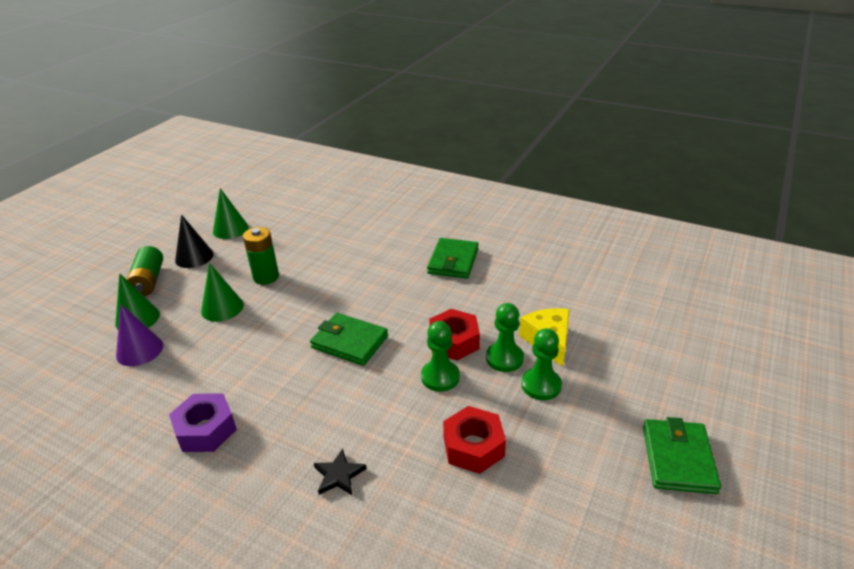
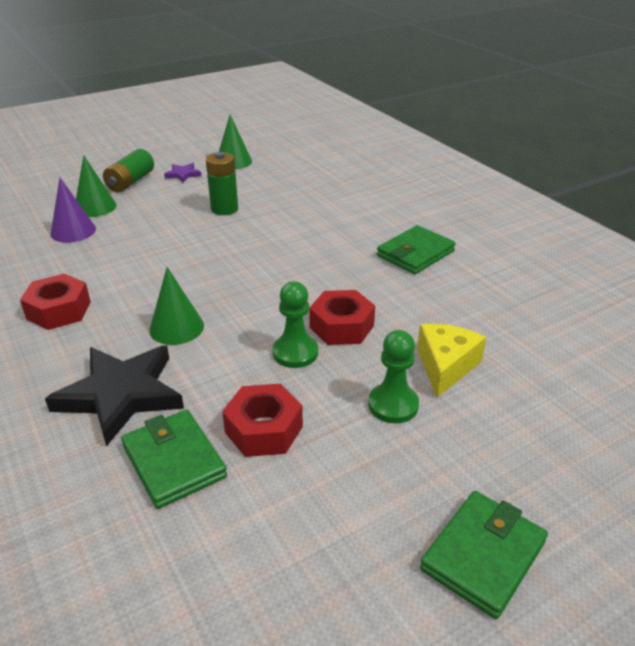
camera: 30 degrees right, 0 degrees up
purple nut [169,393,237,452] -> red nut [20,274,91,330]
black cone [175,214,214,268] -> purple star [164,163,201,183]
green cone [201,263,244,322] -> green cone moved to [149,267,204,345]
green wallet [310,313,388,366] -> green wallet moved to [121,410,227,509]
black star [314,449,367,495] -> black star [45,346,184,447], size x2.24
green pawn [486,303,524,372] -> none

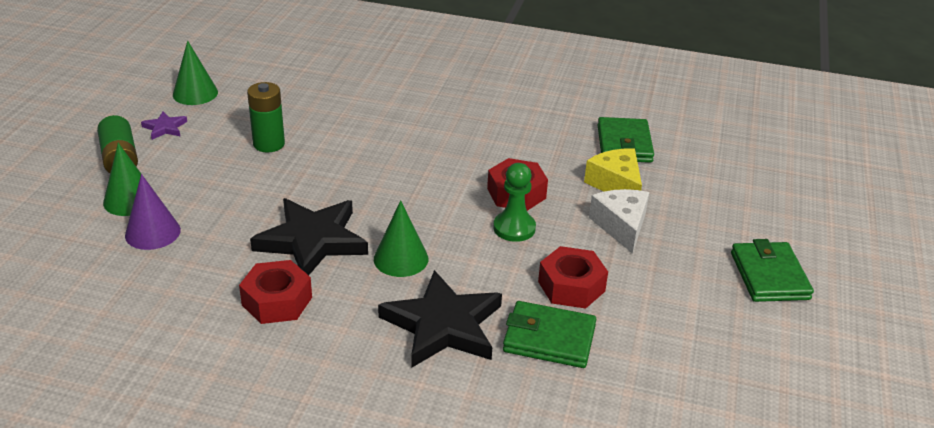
camera: 45 degrees left, 0 degrees up
green pawn [368,330,419,423] -> white cheese [589,189,649,254]
green wallet [377,225,456,274] -> green wallet moved to [598,117,654,163]
none -> black star [250,198,368,275]

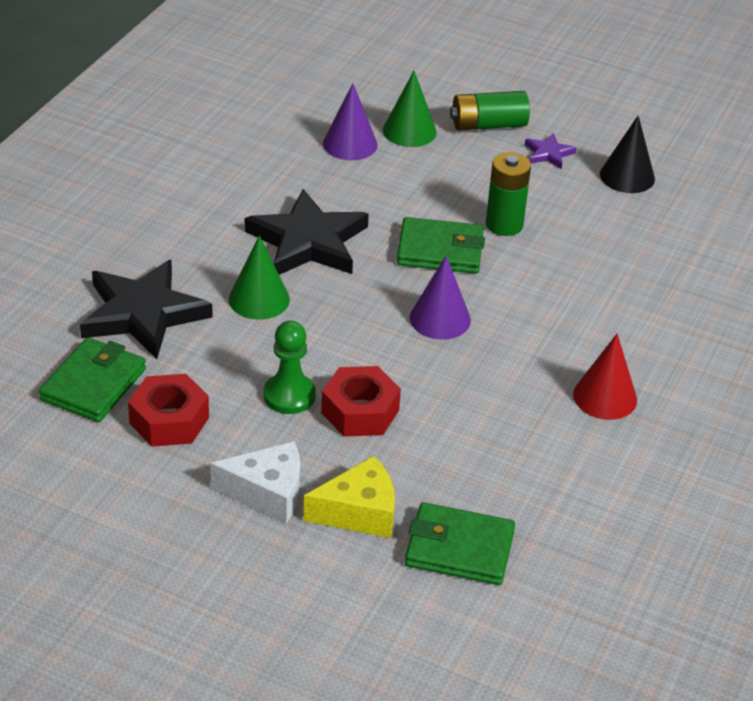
camera: 100 degrees right, 5 degrees up
green cone [173,41,218,105] -> black cone [600,116,655,193]
red nut [239,260,312,324] -> none
green wallet [731,239,814,302] -> green wallet moved to [397,217,485,274]
none -> purple cone [410,256,471,340]
none -> red cone [573,334,637,420]

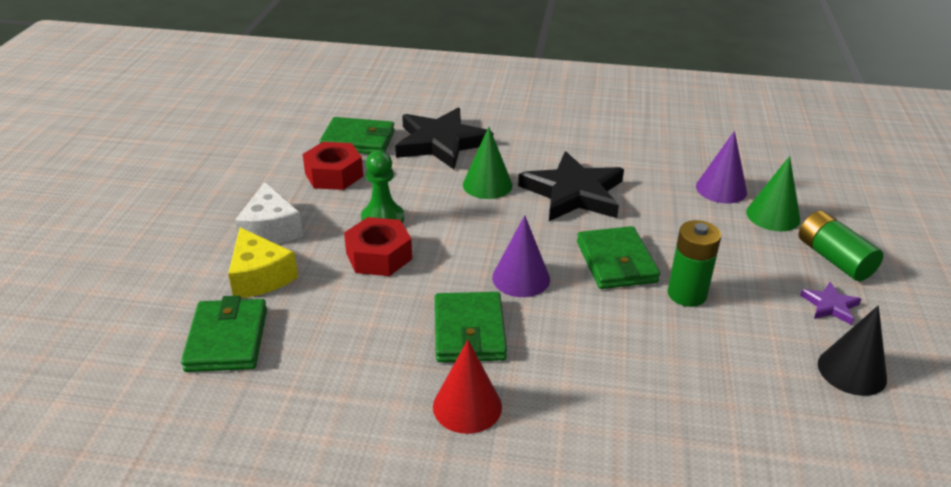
camera: 75 degrees right, 5 degrees down
none -> green wallet [435,292,507,362]

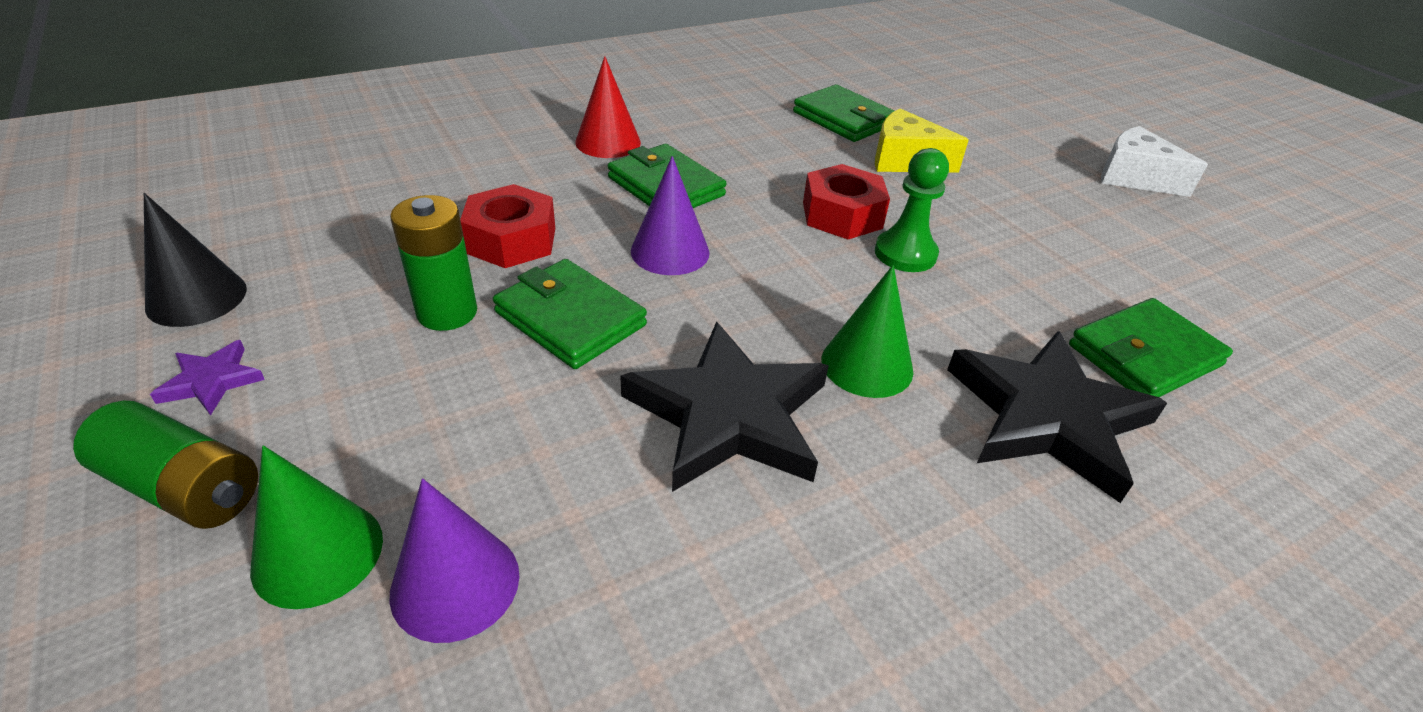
camera: 140 degrees right, 5 degrees up
white cheese [235,182,303,244] -> white cheese moved to [1101,126,1208,197]
red nut [303,142,363,190] -> red nut moved to [460,184,555,268]

